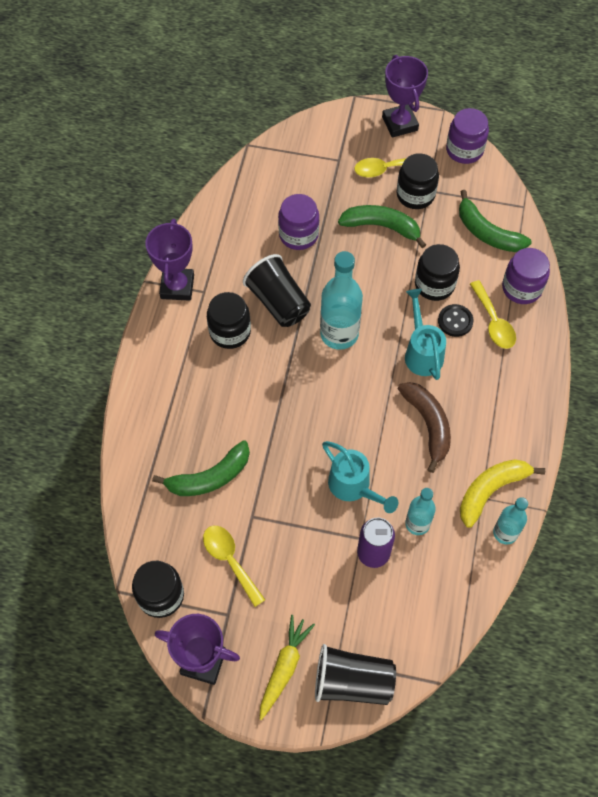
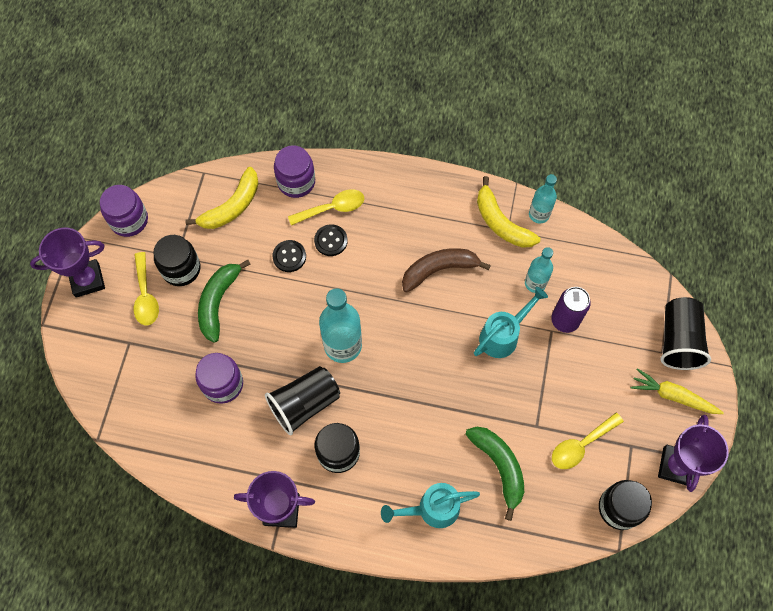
camera: 90 degrees left, 5 degrees up
turquoise watering can [405,289,446,380] -> turquoise watering can moved to [381,483,480,528]
black jar [415,244,460,301] -> black button [273,240,306,272]
green banana [459,190,532,252] -> yellow banana [186,167,259,229]

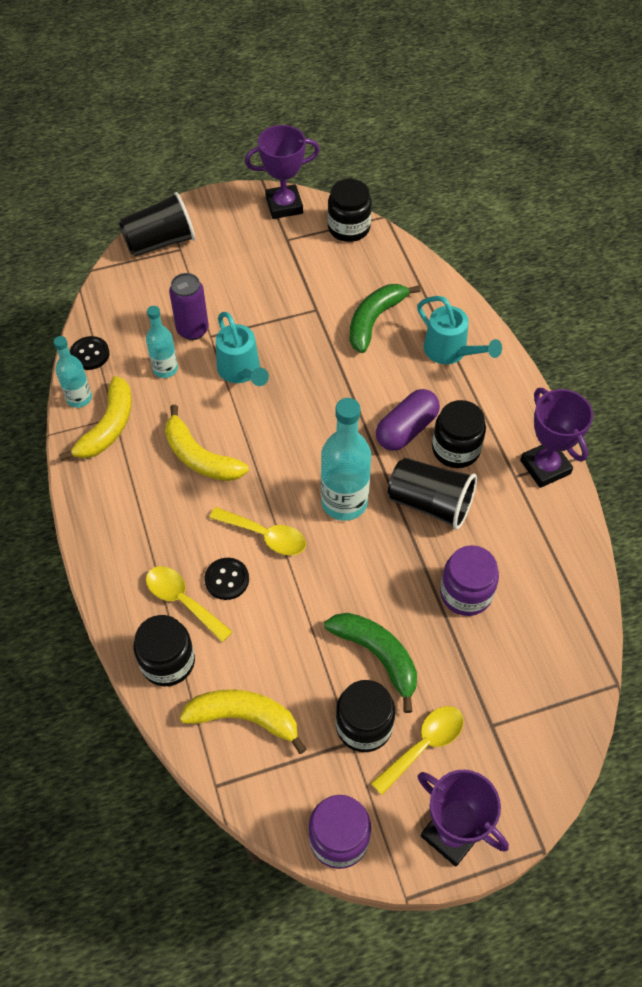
camera: 120 degrees left, 10 degrees down
green banana [198,260,251,343] -> green banana turned 120 degrees counterclockwise [324,613,417,713]
black button [273,240,306,272] -> black button moved to [70,336,110,370]
purple jar [274,145,315,198] -> black jar [133,615,195,687]
brown banana [402,248,491,293] -> yellow banana [165,405,249,481]
turquoise watering can [474,287,548,358] -> turquoise watering can turned 135 degrees counterclockwise [216,312,269,386]
yellow spoon [552,412,624,469] -> yellow spoon moved to [209,507,306,555]
yellow carrot [631,368,724,414] -> none
none -> purple capsule [376,389,440,451]

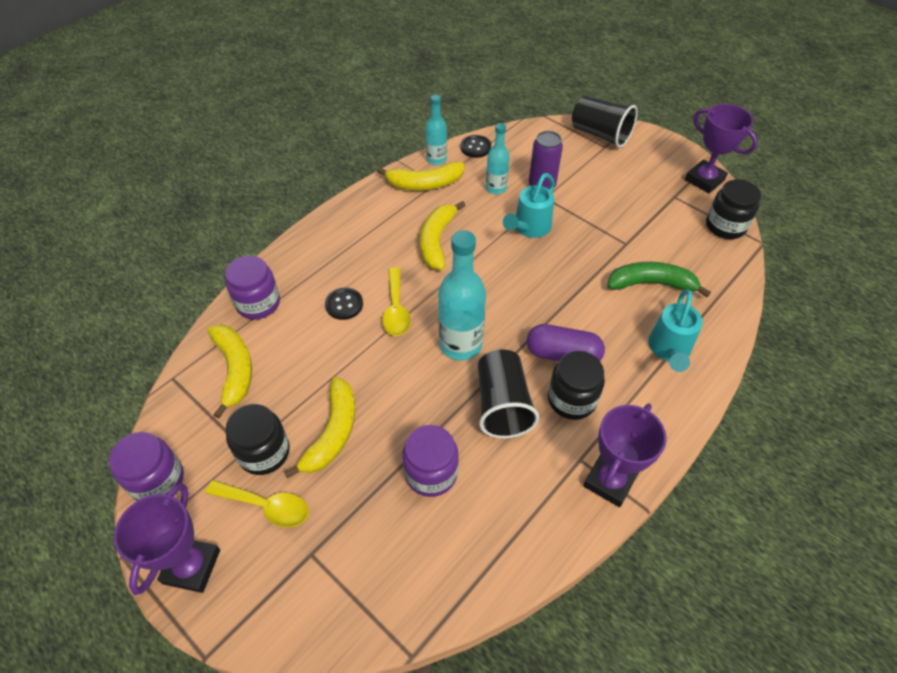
camera: 60 degrees right, 5 degrees down
black jar [133,615,195,687] -> purple jar [225,256,280,320]
yellow spoon [146,566,233,642] -> none
green banana [324,613,417,713] -> yellow banana [284,377,355,478]

